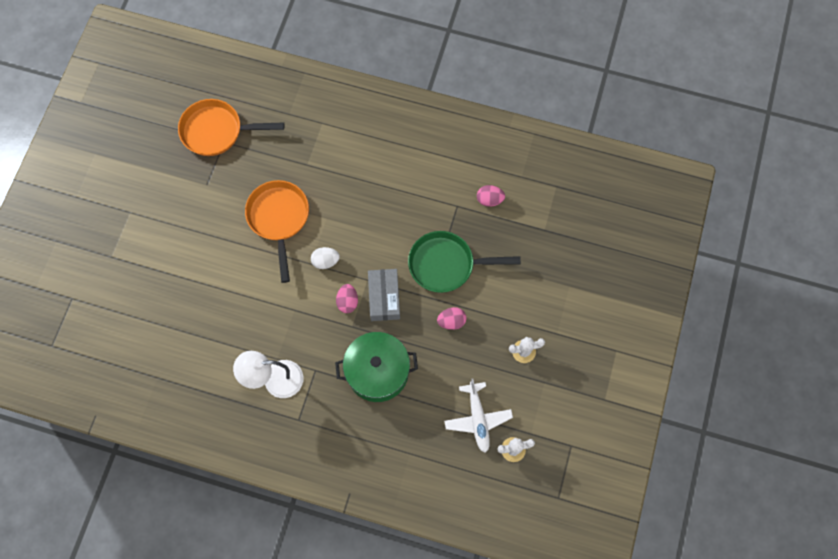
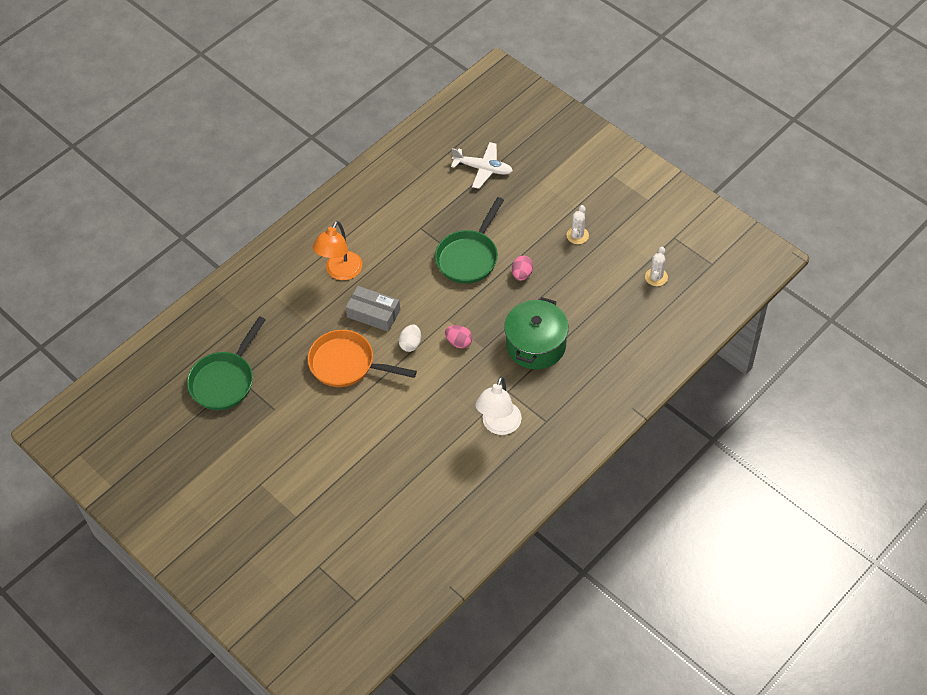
camera: 60 degrees left, 15 degrees down
orange pan [178,99,284,156] -> green pan [187,316,266,410]
grey box [368,269,400,321] -> grey box moved to [345,286,400,332]
white plane [444,379,513,453] -> white plane moved to [451,142,513,189]
pink egg [477,185,505,207] -> none
none -> orange lamp [313,221,362,280]

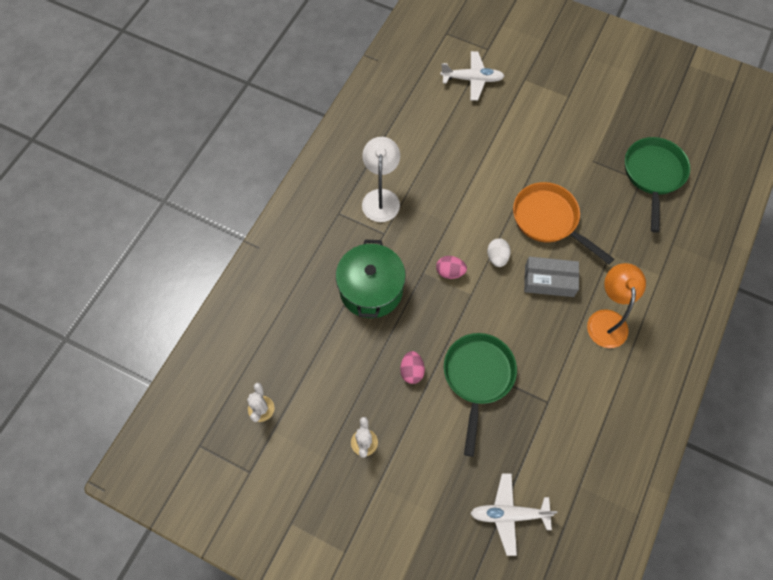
camera: 160 degrees right, 10 degrees up
orange pan [308,330,417,387] -> orange pan turned 135 degrees counterclockwise [513,182,614,264]
none -> white plane [440,51,504,101]

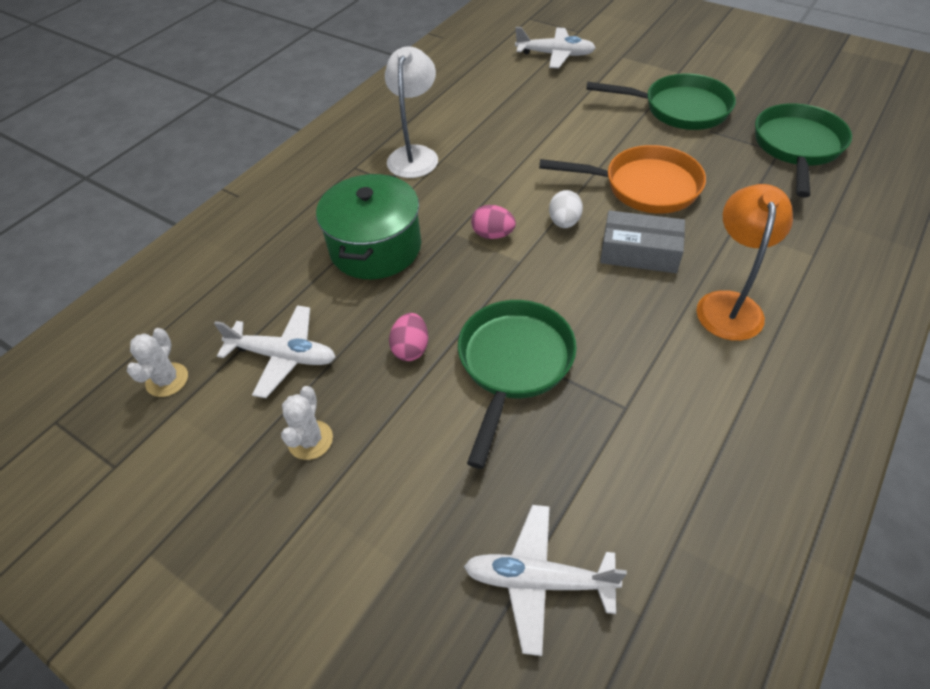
camera: 10 degrees right, 15 degrees down
orange pan [513,182,614,264] -> orange pan turned 135 degrees clockwise [539,145,706,214]
none -> white plane [214,305,336,398]
none -> green pan [586,74,736,130]

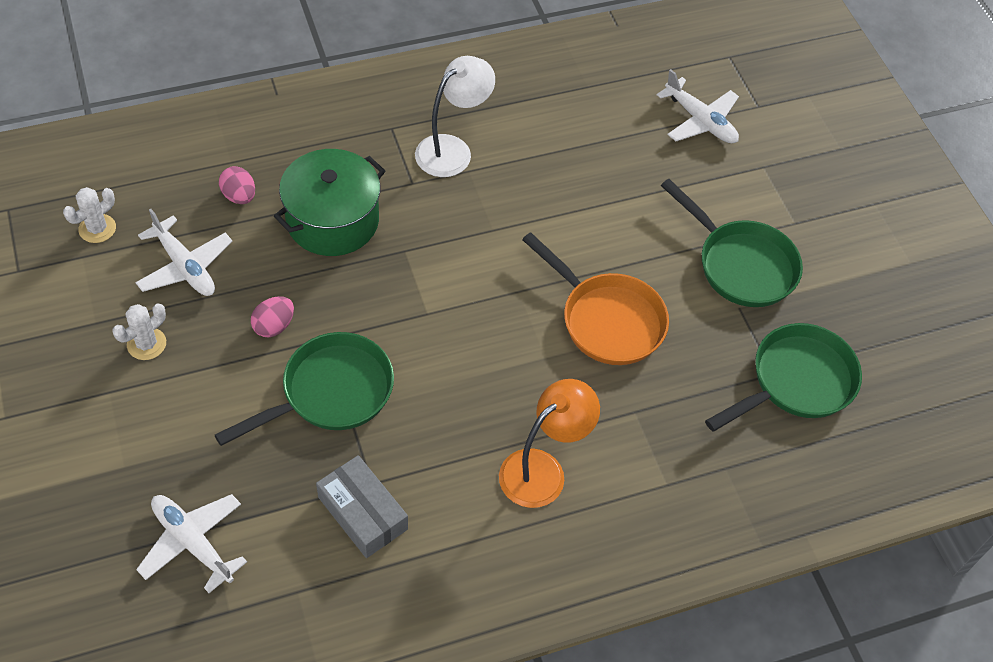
camera: 30 degrees right, 5 degrees up
pink egg [471,205,516,239] -> pink egg moved to [219,166,255,204]
white egg [549,190,583,228] -> none
grey box [600,210,685,273] -> grey box moved to [316,455,408,558]

